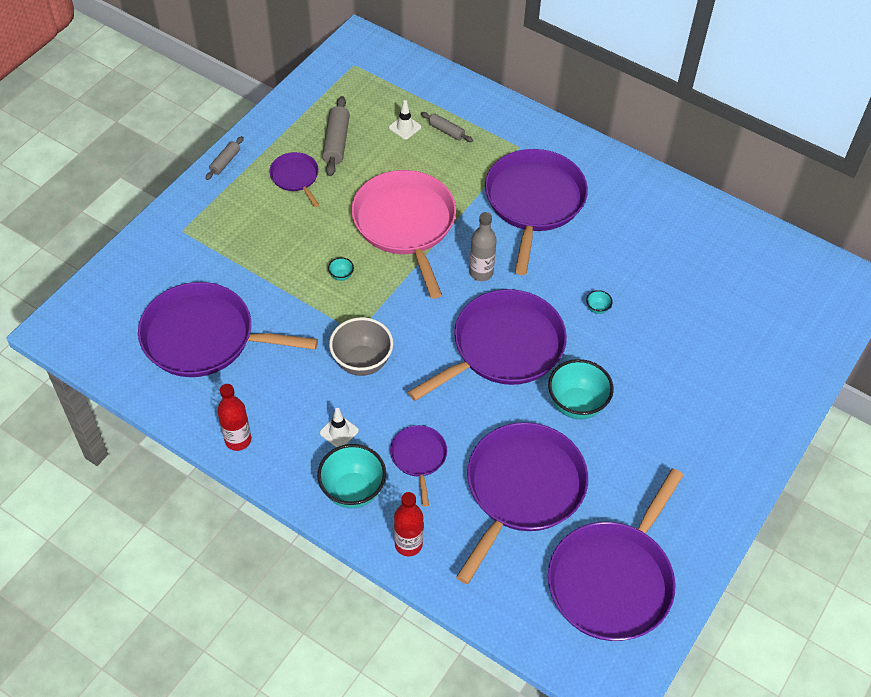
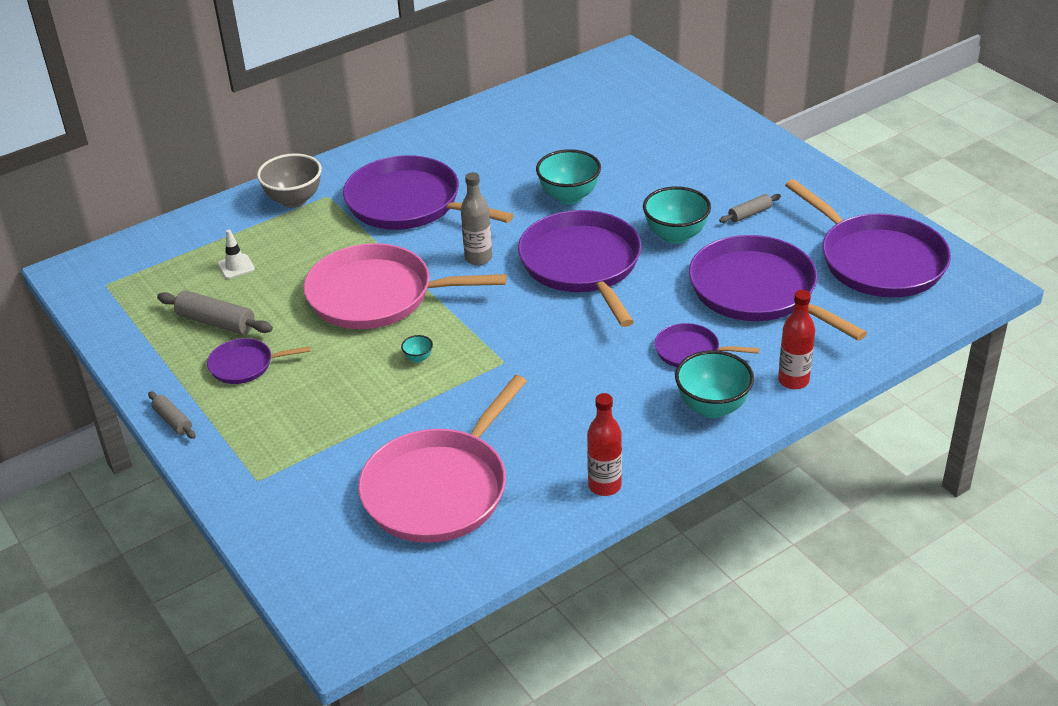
camera: 65 degrees left, 15 degrees down
purple pan [138,282,318,377] -> pink pan [358,375,527,543]
white traffic cone [320,408,359,447] -> none
grey bowl [329,317,393,376] -> grey bowl moved to [257,153,322,208]
grey rolling pin [421,112,473,142] -> grey rolling pin moved to [719,194,781,223]
turquoise bowl [586,290,613,314] -> turquoise bowl [536,149,601,204], size x2.33

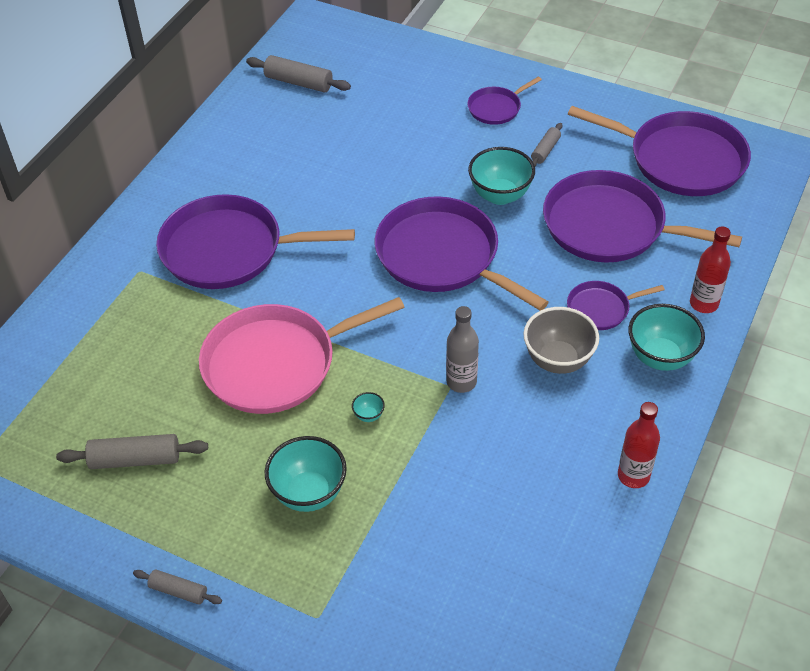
camera: 30 degrees left, 10 degrees up
purple pan [207,338,310,384] -> purple pan moved to [467,76,542,125]
white traffic cone [218,230,255,279] -> none
grey bowl [257,153,322,208] -> grey bowl moved to [523,307,599,374]
pink pan [358,375,527,543] -> none
grey bottle [461,172,492,265] -> grey bottle moved to [446,306,479,393]
turquoise bowl [536,149,601,204] -> turquoise bowl moved to [264,436,347,512]
none -> grey rolling pin [246,55,351,92]

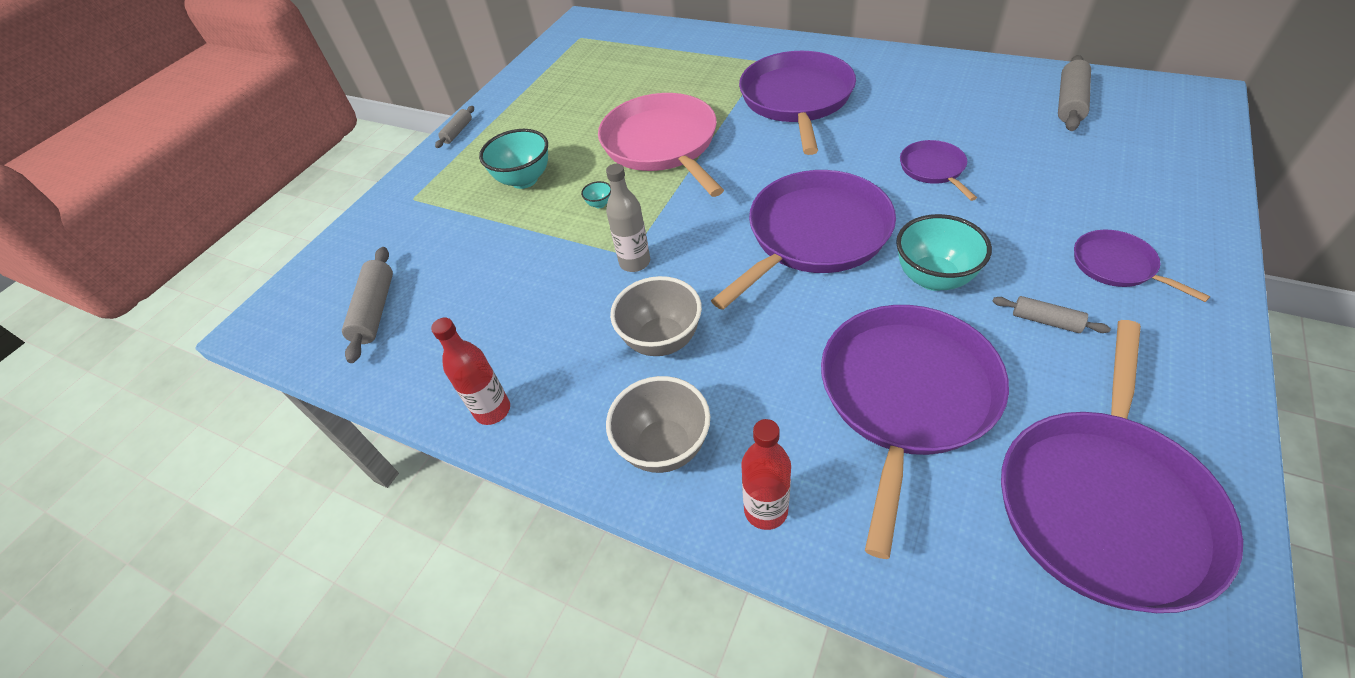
camera: 95 degrees right, 0 degrees up
grey rolling pin [56,434,208,469] -> grey rolling pin moved to [342,247,393,363]
purple pan [567,281,665,330] -> purple pan moved to [900,140,977,201]
turquoise bowl [629,304,705,371] -> grey bowl [606,376,710,473]

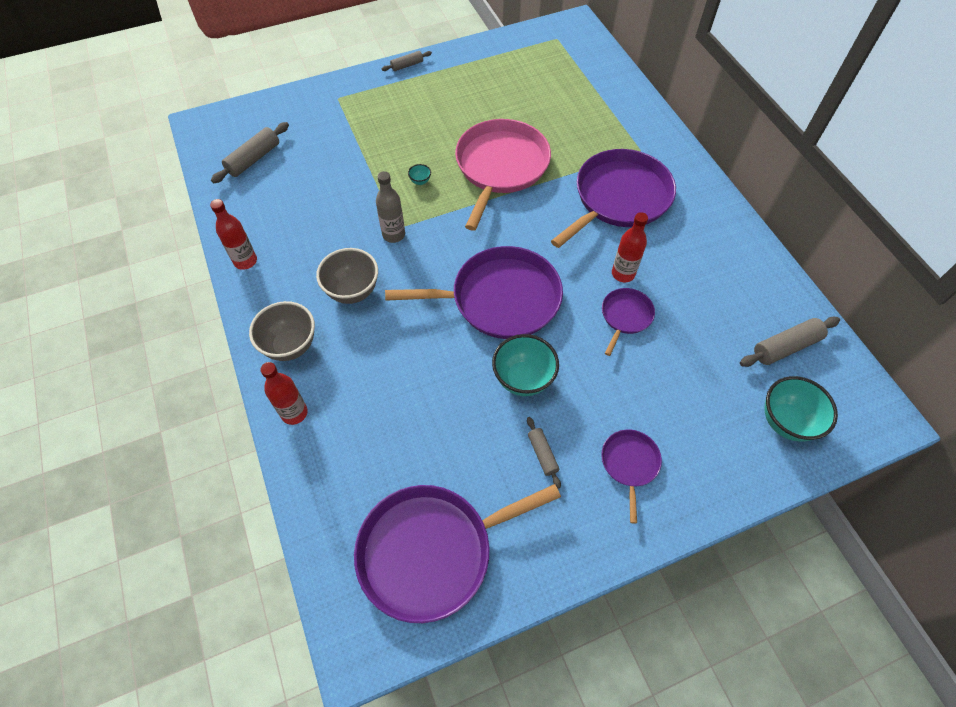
camera: 35 degrees right, 10 degrees up
turquoise bowl [479,129,548,189] -> turquoise bowl moved to [765,376,838,442]
purple pan [821,305,1009,559] -> none
none -> red bottle [612,212,648,282]

